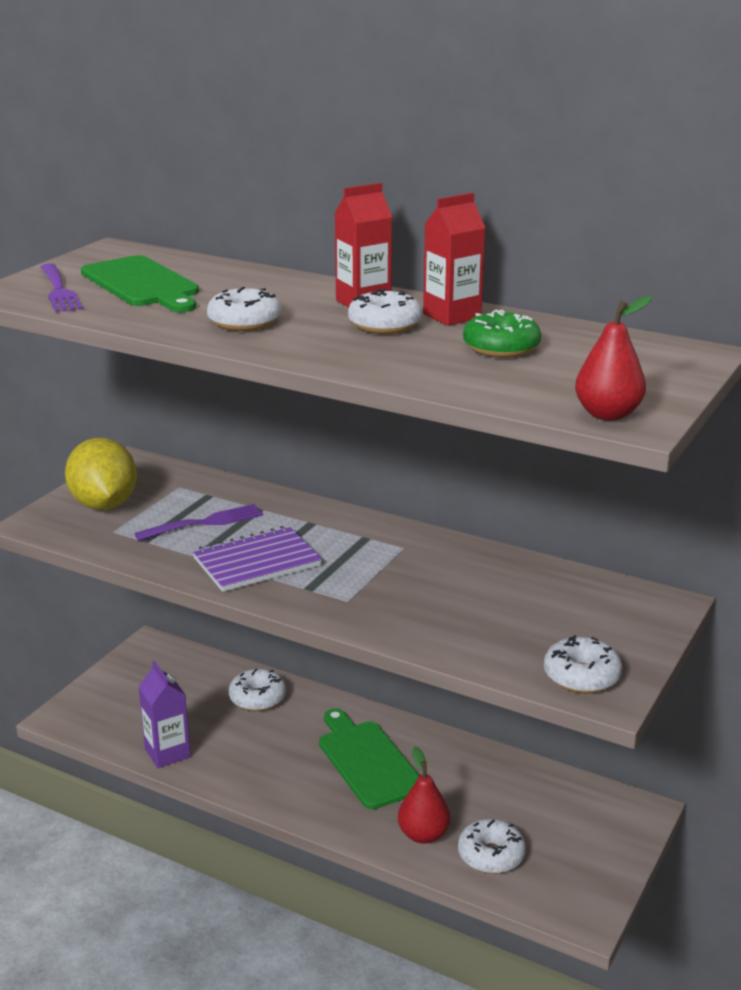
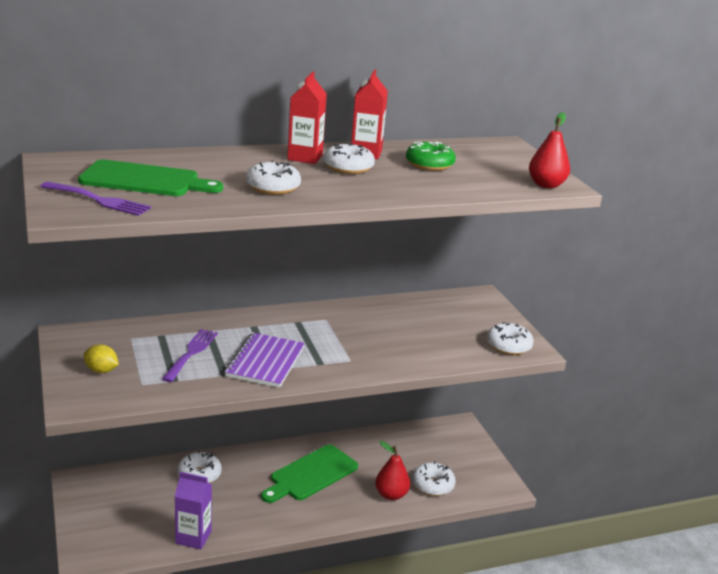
camera: 50 degrees left, 0 degrees up
yellow lemon [65,438,137,510] -> yellow lemon [84,344,119,373], size x0.49
green cutting board [319,708,420,809] -> green cutting board turned 60 degrees counterclockwise [261,445,358,503]

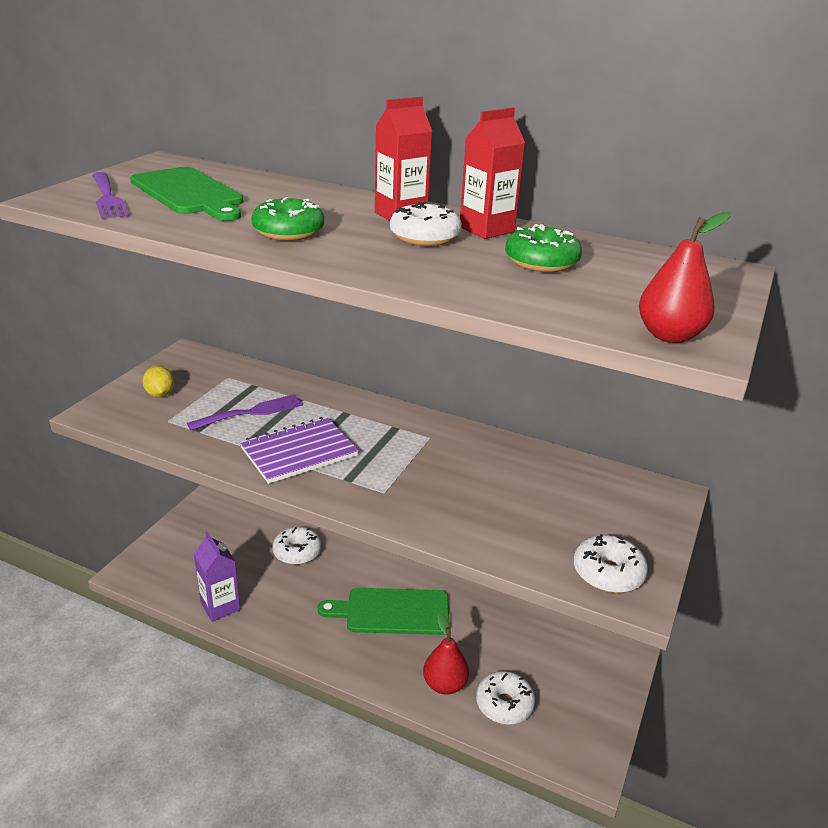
camera: 45 degrees right, 5 degrees up
white donut [246,160,301,195] -> green donut [251,197,324,241]

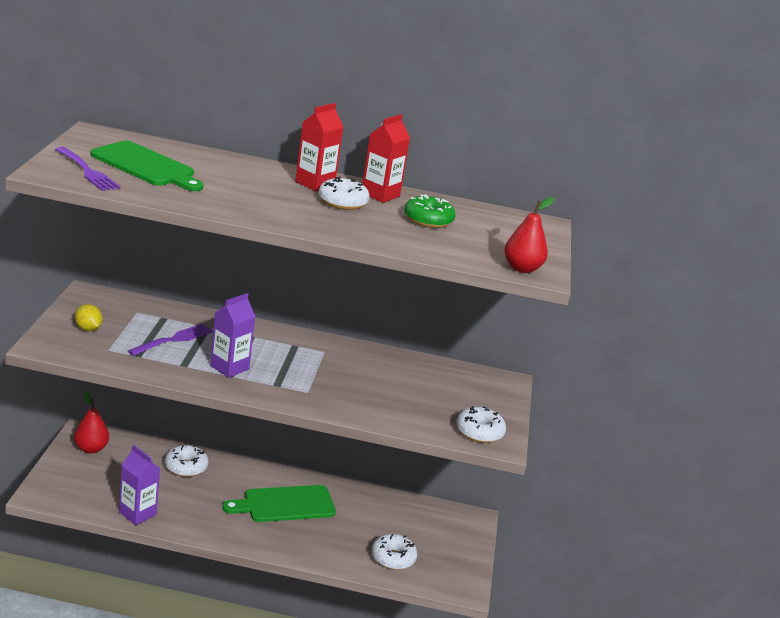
camera: 20 degrees left, 5 degrees down
purple notebook [240,417,359,484] -> purple carton [210,293,256,378]
green donut [251,197,324,241] -> none
red pear [423,613,469,695] -> red pear moved to [74,391,109,454]

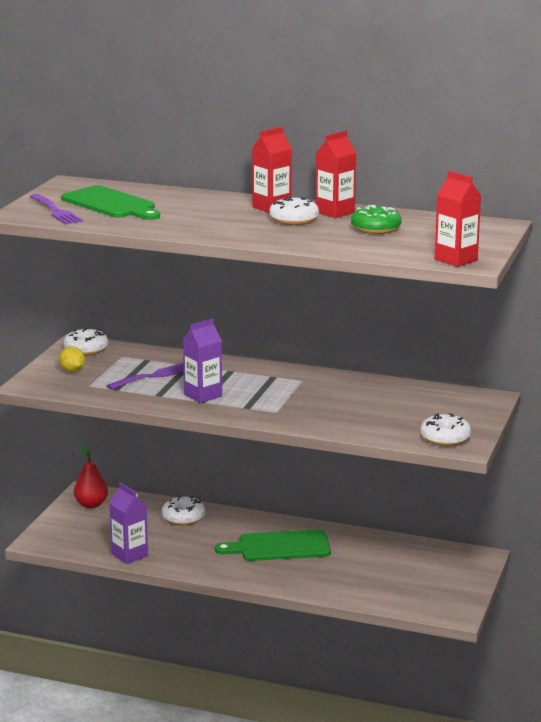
camera: 15 degrees right, 5 degrees down
white donut [371,534,417,570] -> white donut moved to [63,328,108,356]
red pear [504,197,554,273] -> red carton [435,171,481,267]

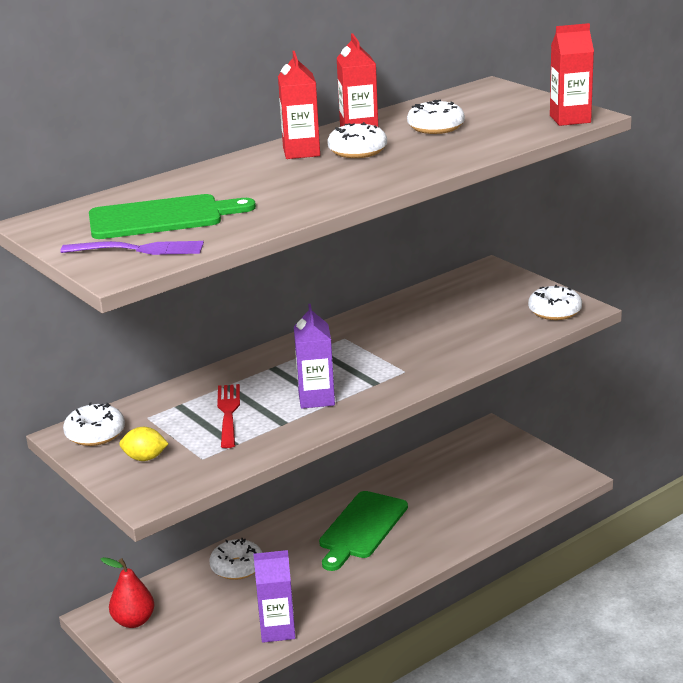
camera: 55 degrees left, 5 degrees up
purple fork [107,363,184,390] -> red fork [217,384,240,448]
green donut [351,205,402,234] -> white donut [407,100,465,134]

